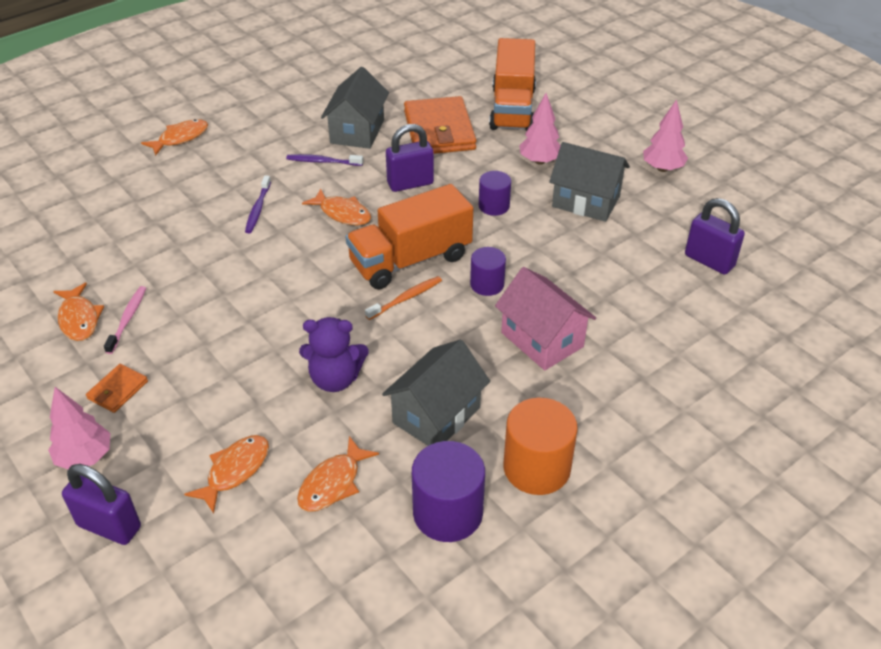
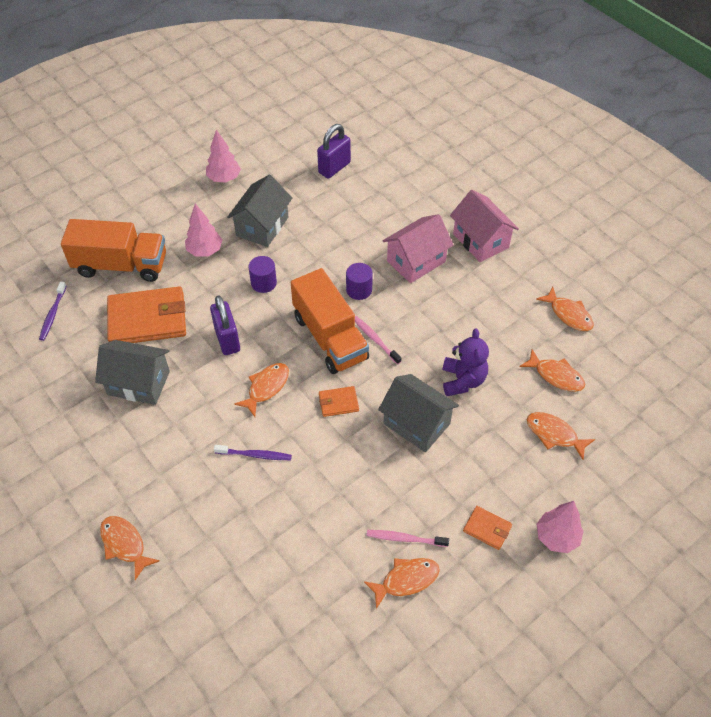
camera: 90 degrees left, 10 degrees up
purple padlock [62,464,141,545] -> none
purple toothbrush [286,154,363,166] -> purple toothbrush moved to [39,281,67,341]
orange toothbrush [365,276,442,320] -> pink toothbrush [355,316,401,364]
grey house [382,340,490,446] -> grey house moved to [378,374,459,452]
purple cylinder [412,441,485,542] -> orange fish [536,287,594,331]
orange cylinder [504,398,578,495] -> none
none -> orange wallet [319,386,359,417]
none -> pink house [450,190,519,262]

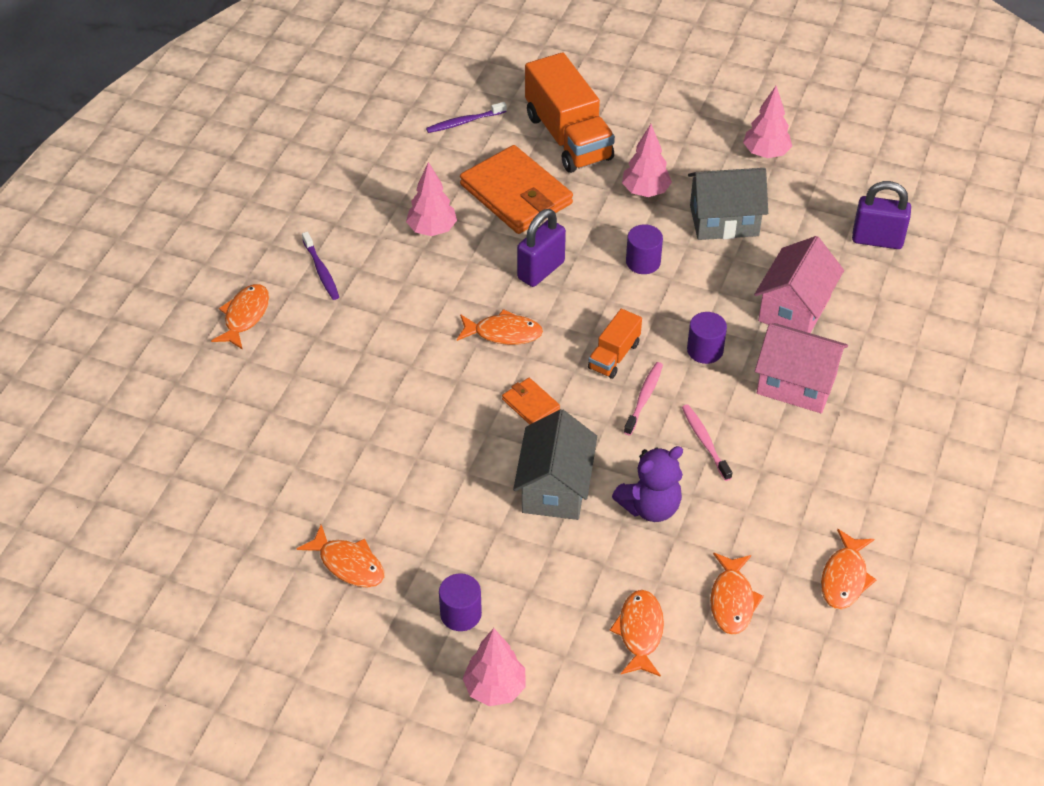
camera: 60 degrees right, 5 degrees down
grey house [95,340,170,405] -> pink tree [406,162,457,236]
purple toothbrush [214,445,292,460] -> purple toothbrush moved to [302,232,339,300]
orange truck [291,268,369,374] -> orange truck [588,309,642,379], size x0.51
pink toothbrush [367,530,449,547] -> pink toothbrush moved to [682,404,732,481]
pink house [450,190,519,262] -> pink house moved to [754,236,844,333]
orange wallet [463,506,512,550] -> purple cylinder [439,573,482,631]

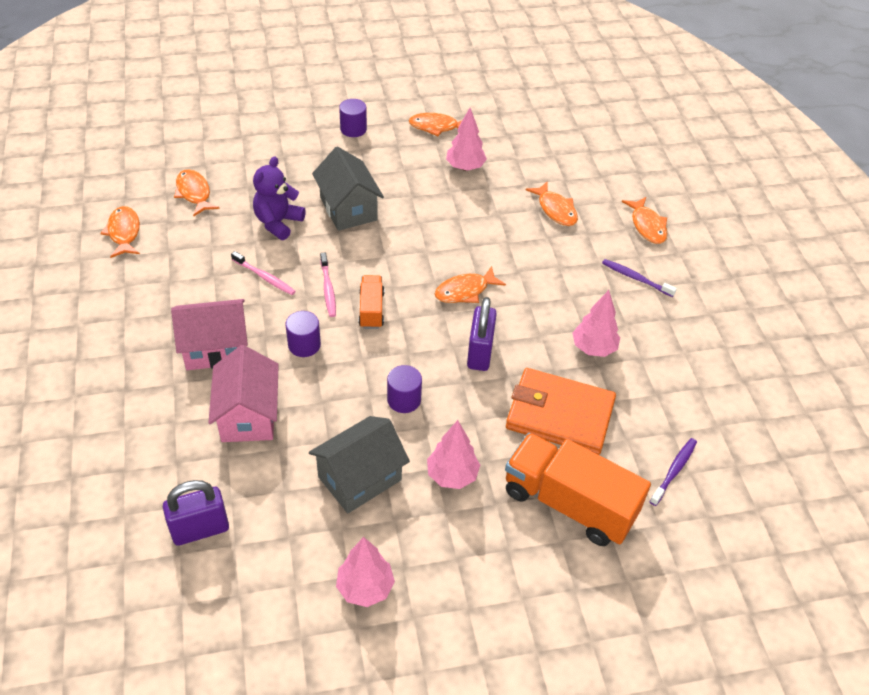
camera: 145 degrees right, 0 degrees up
pink tree [463,628,526,706] -> pink tree moved to [446,108,487,171]
orange wallet [502,378,560,425] -> none
orange fish [610,590,664,677] -> orange fish moved to [526,181,578,226]

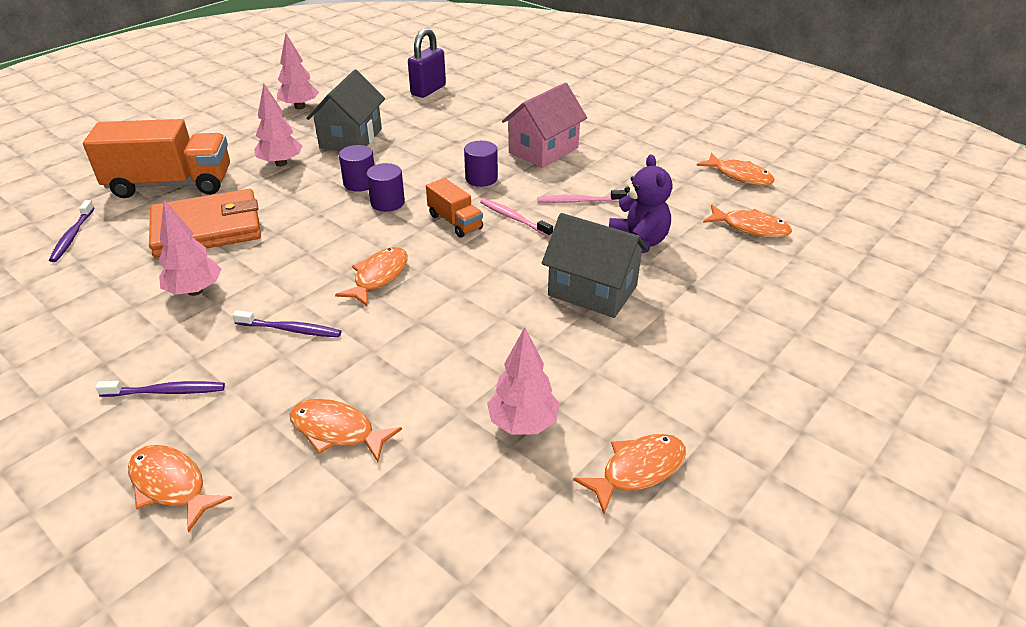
camera: 145 degrees right, 10 degrees down
pink house [208,345,279,442] -> none
purple cylinder [339,99,367,137] -> purple cylinder moved to [366,163,405,212]
purple padlock [467,297,497,371] -> none
none -> purple toothbrush [232,310,341,337]

